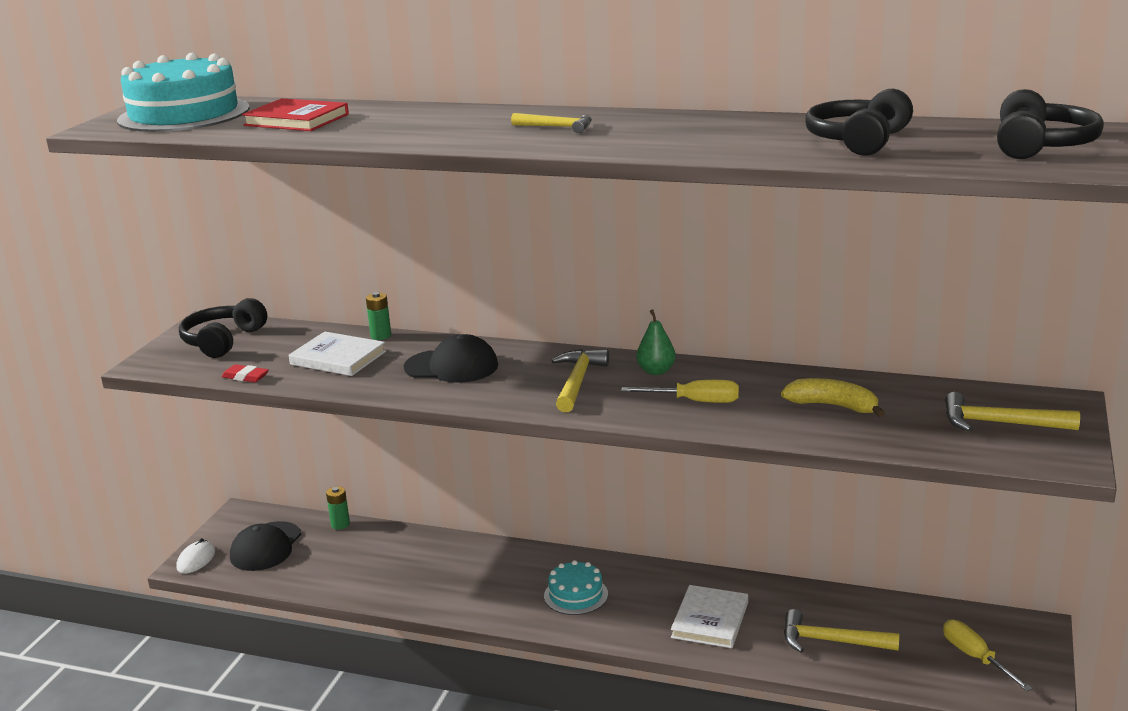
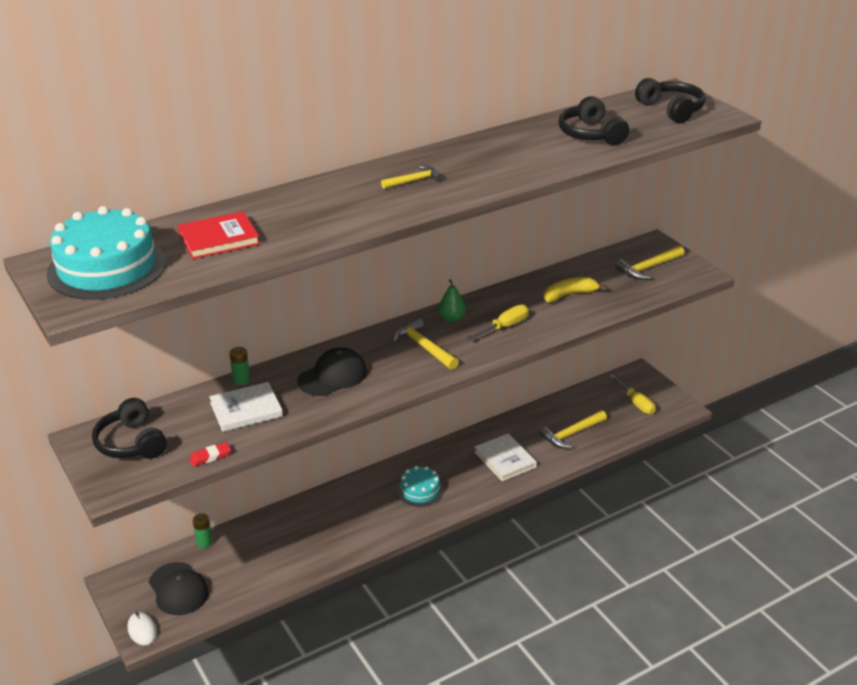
camera: 50 degrees left, 10 degrees up
yellow screwdriver [943,620,1032,691] -> yellow screwdriver turned 135 degrees counterclockwise [610,374,656,414]

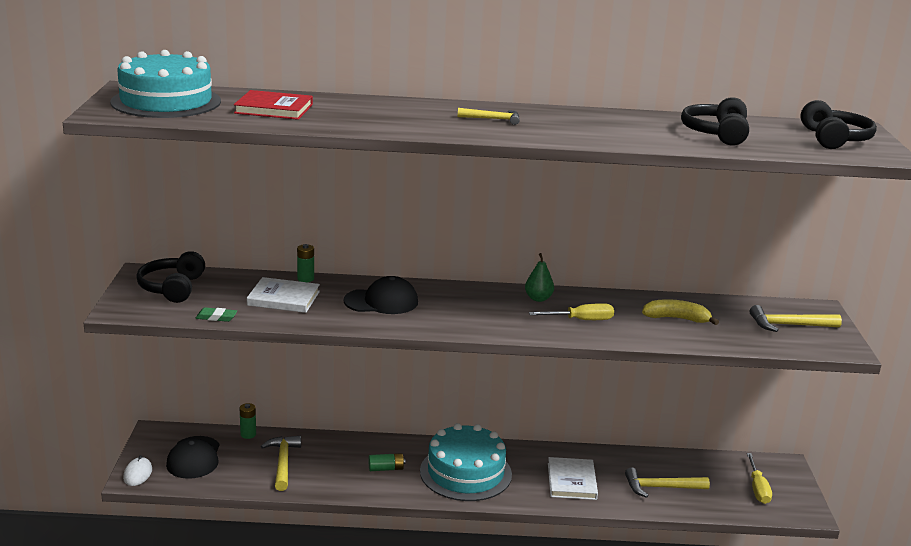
camera: 30 degrees right, 10 degrees down
red eraser [189,442,231,467] -> green eraser [196,307,237,322]
yellow hammer [393,318,459,370] -> yellow hammer moved to [261,436,301,491]
turquoise cake [397,466,443,507] -> turquoise cake [420,423,512,501], size x1.87
none -> green battery [369,453,406,471]

